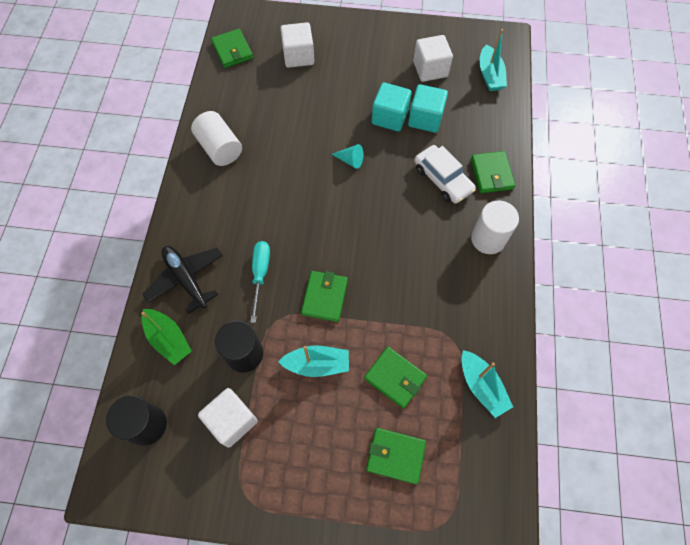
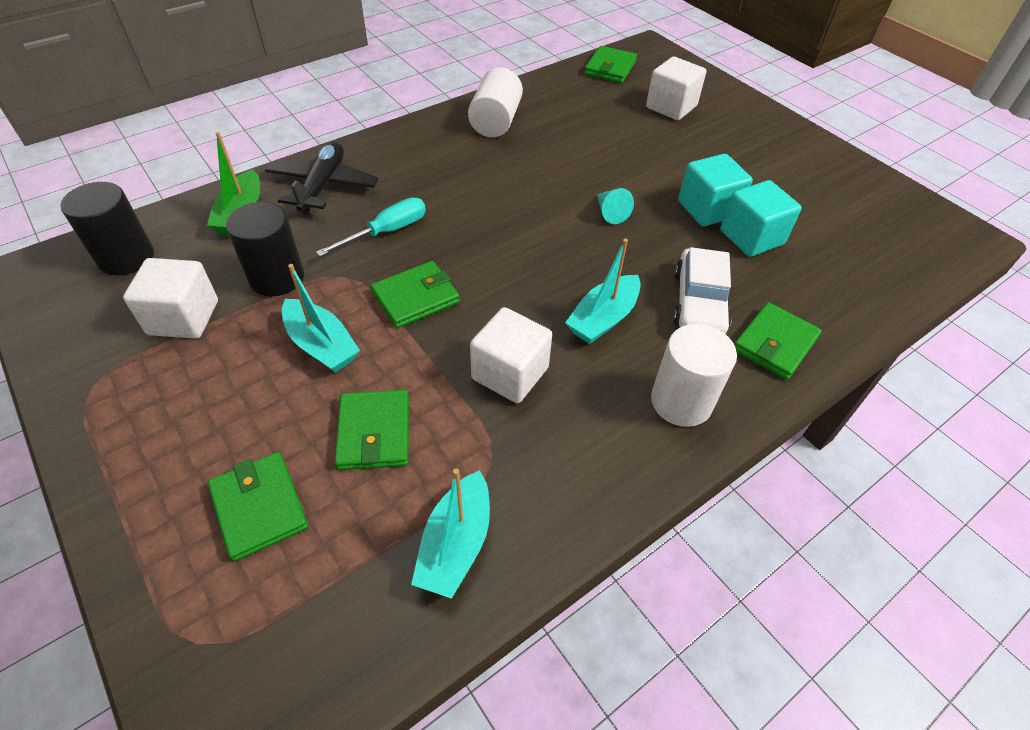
camera: 45 degrees right, 15 degrees down
white cube [413,35,453,82] -> white cube moved to [470,307,552,403]
turquoise boat [479,29,507,91] -> turquoise boat moved to [565,239,641,344]

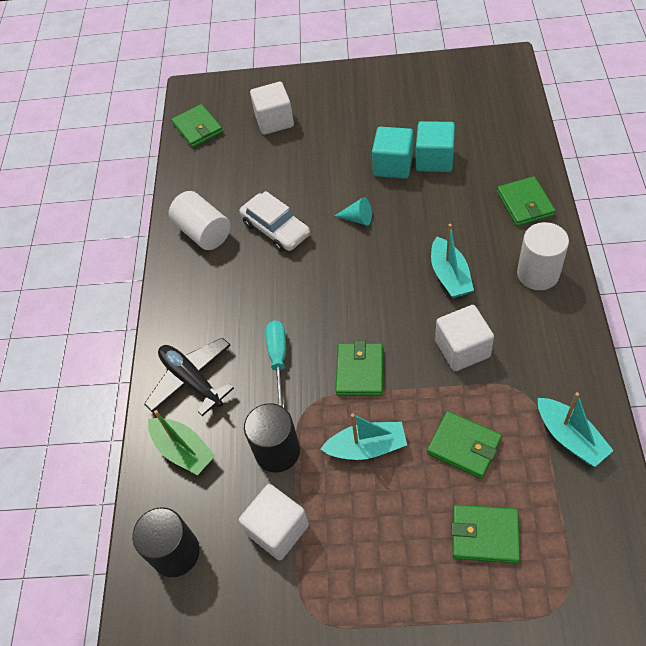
camera: 45 degrees left, 5 degrees up
white car [673,247,732,334] -> white car moved to [239,191,310,252]

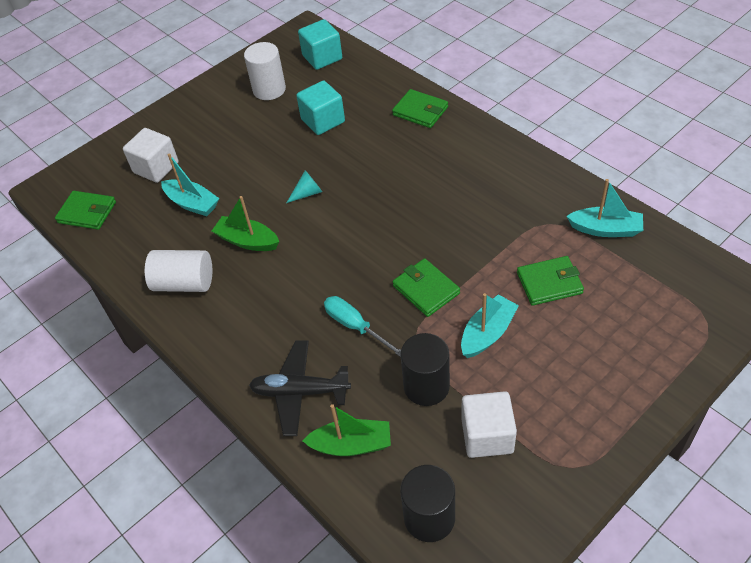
camera: 45 degrees left, 5 degrees down
white car [239,191,310,252] -> green boat [212,196,279,251]
turquoise cube [372,127,413,179] -> turquoise cube moved to [298,19,342,70]
turquoise boat [431,224,474,298] -> turquoise boat moved to [161,154,219,216]
white cube [435,305,494,371] -> none
green wallet [451,505,520,564] -> none
white cylinder [517,222,569,290] -> white cylinder moved to [244,42,286,100]

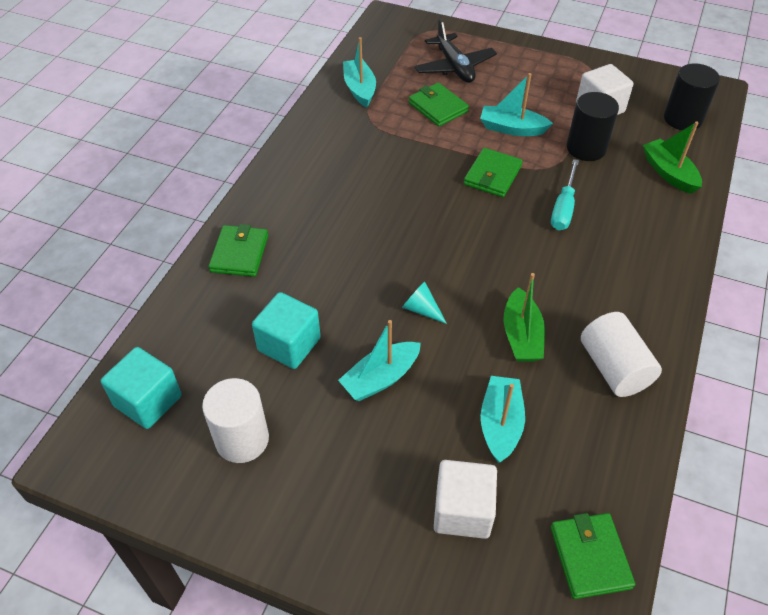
camera: 120 degrees left, 0 degrees up
black plane [249,341,351,436] -> black plane moved to [415,19,497,83]
none -> turquoise boat [338,320,421,401]

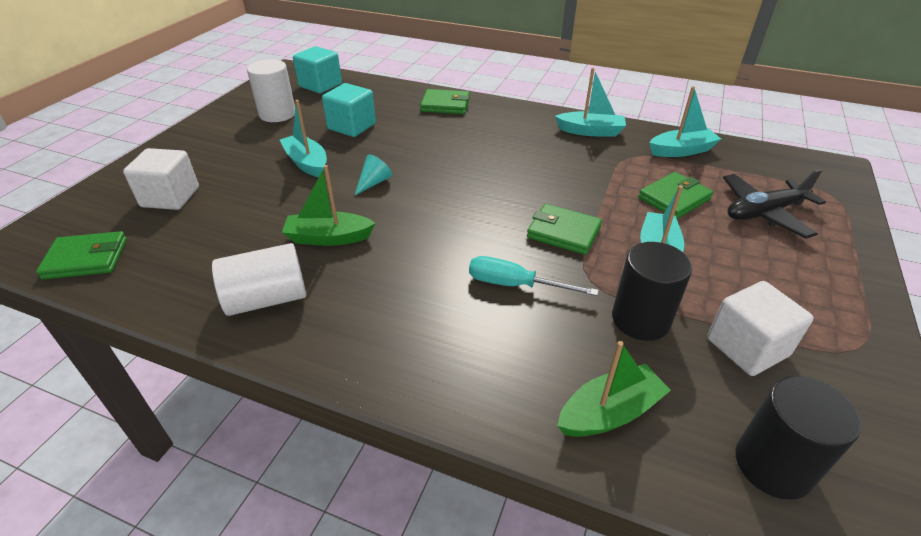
camera: 90 degrees right, 10 degrees down
turquoise boat [481,376,525,463] -> turquoise boat moved to [555,67,626,136]

